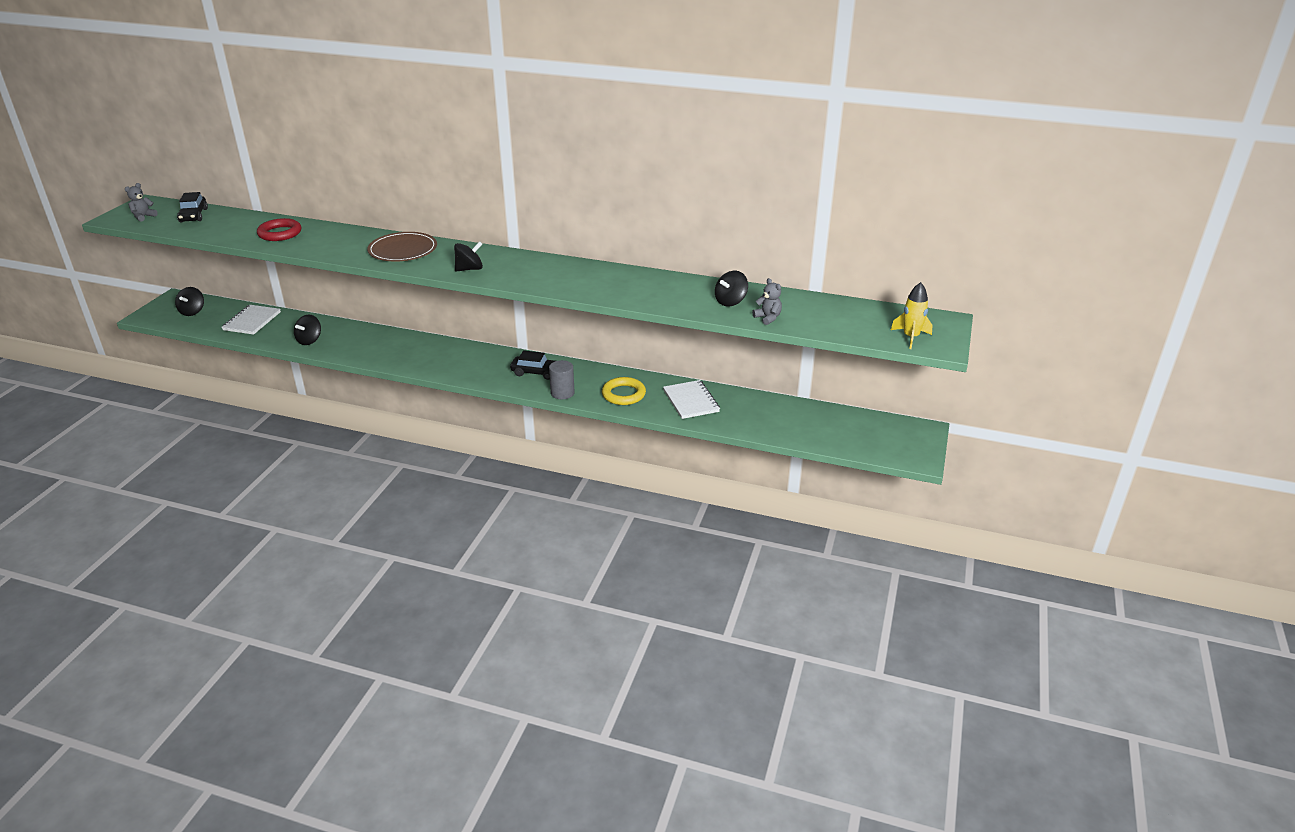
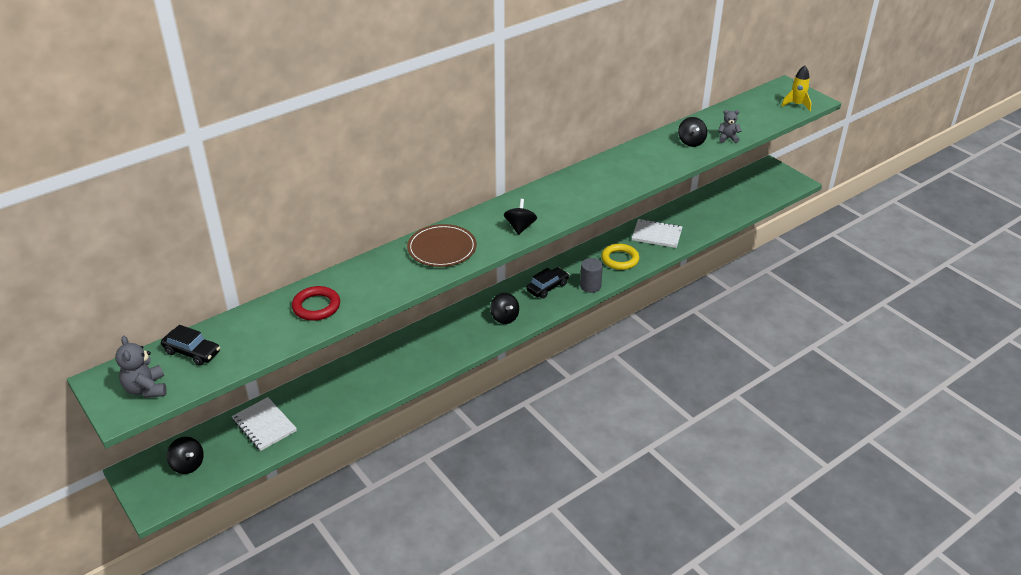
camera: 55 degrees left, 5 degrees up
grey teddy bear [125,183,158,221] -> grey teddy bear [115,336,167,398], size x1.51
black spinning top [294,315,321,345] -> black spinning top moved to [490,293,519,324]

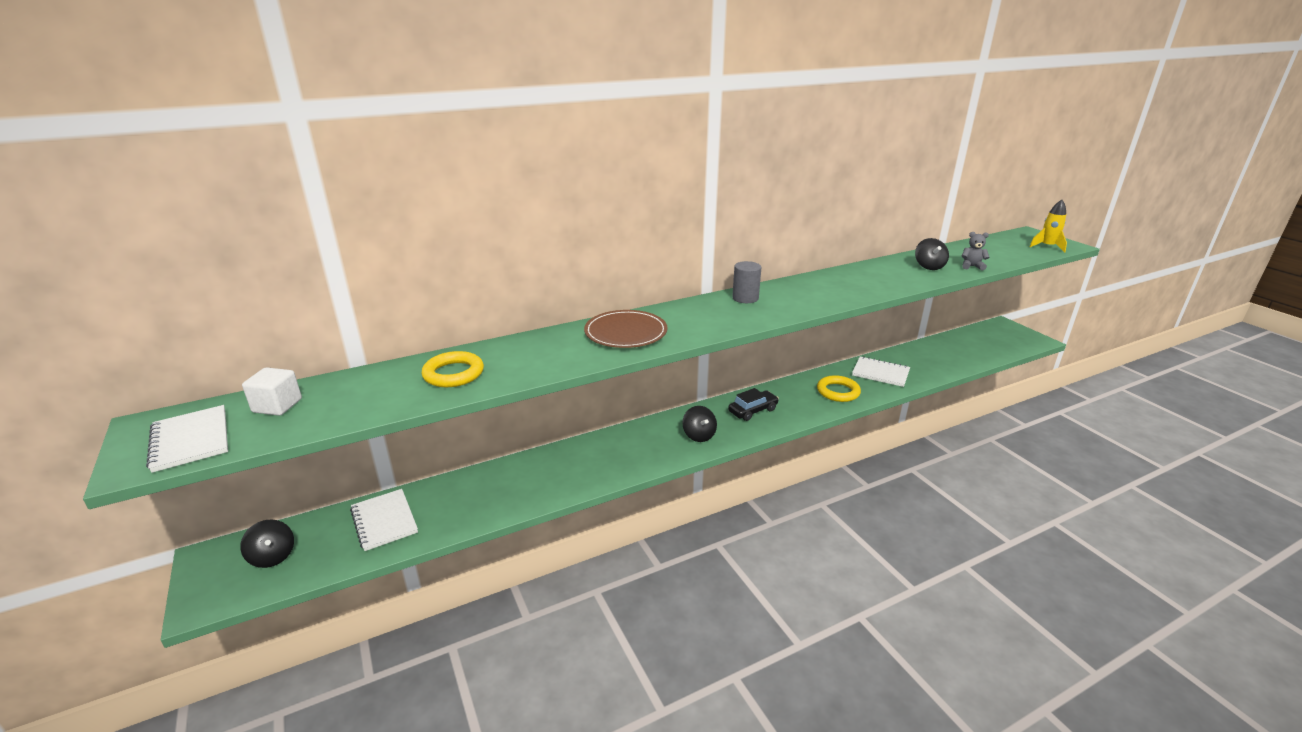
camera: 10 degrees right, 10 degrees down
grey teddy bear [115,336,167,398] -> white notebook [146,405,228,473]
black car [161,325,220,366] -> white cube [242,367,302,416]
red ring [292,286,340,321] -> yellow ring [421,351,484,387]
black spinning top [504,199,537,235] -> none
grey cylinder [580,258,603,293] -> grey cylinder moved to [732,261,762,303]

